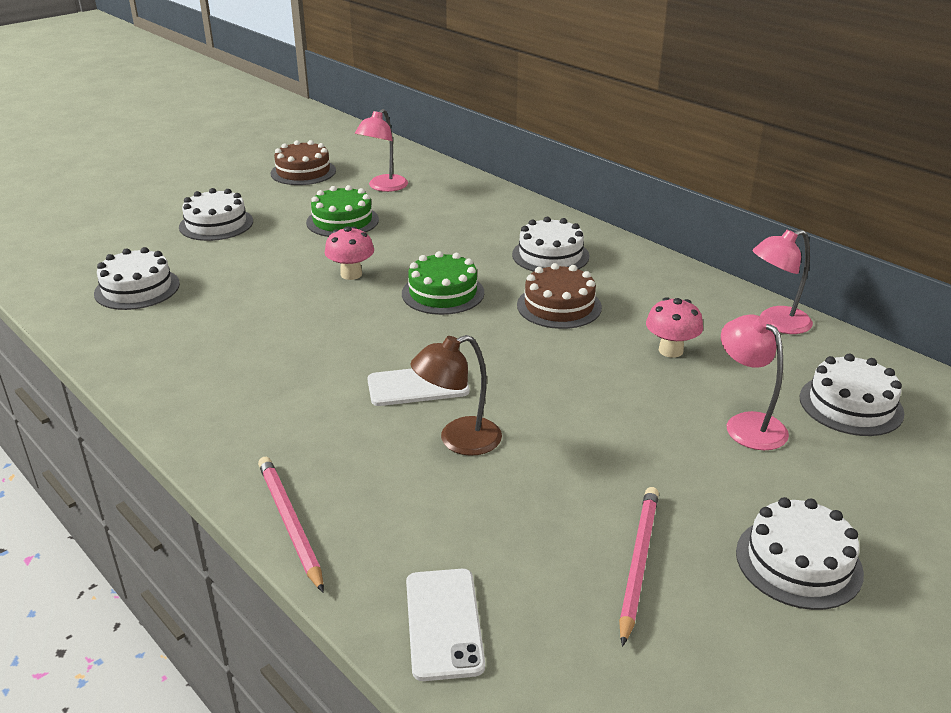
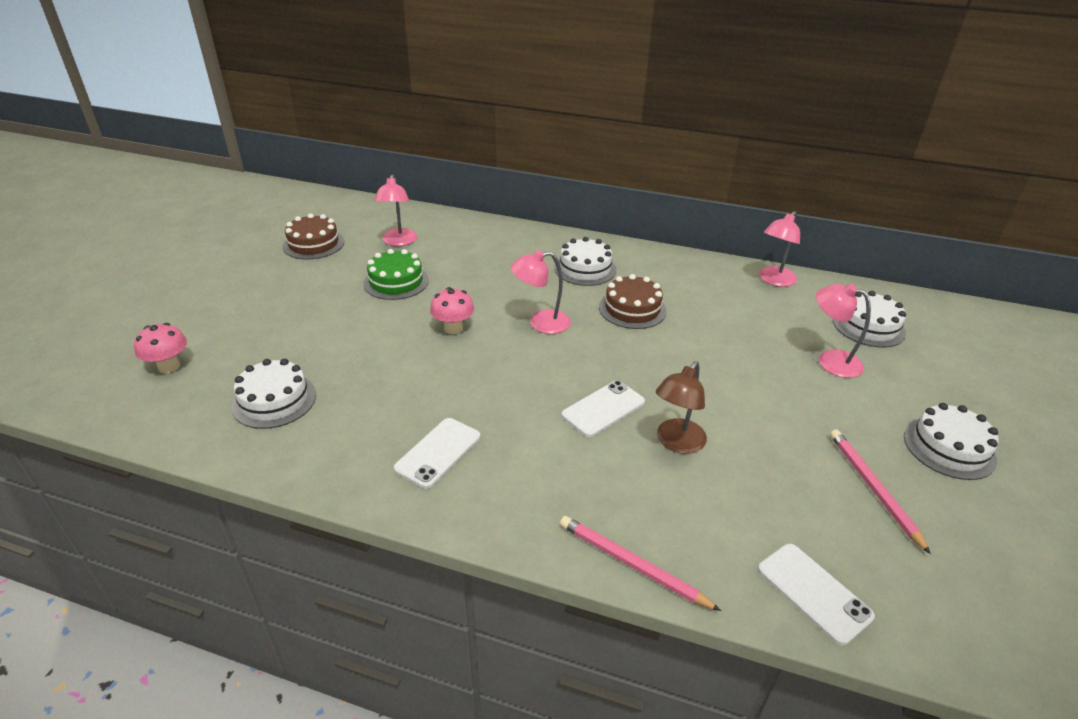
camera: 30 degrees left, 5 degrees up
white cake [179,188,253,241] -> none
green cake [402,251,484,315] -> pink lamp [511,250,571,334]
pink mushroom [646,297,703,358] -> pink mushroom moved to [134,323,187,373]
none -> white phone [394,418,480,489]

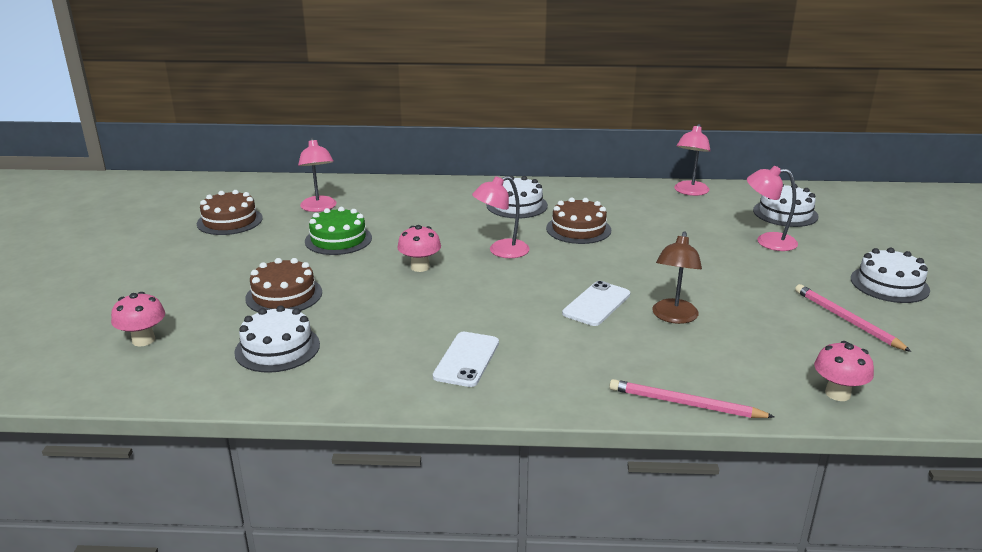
camera: 15 degrees left, 10 degrees down
white phone [758,544,875,645] -> pink mushroom [814,341,874,401]
none -> brown cake [245,258,322,312]

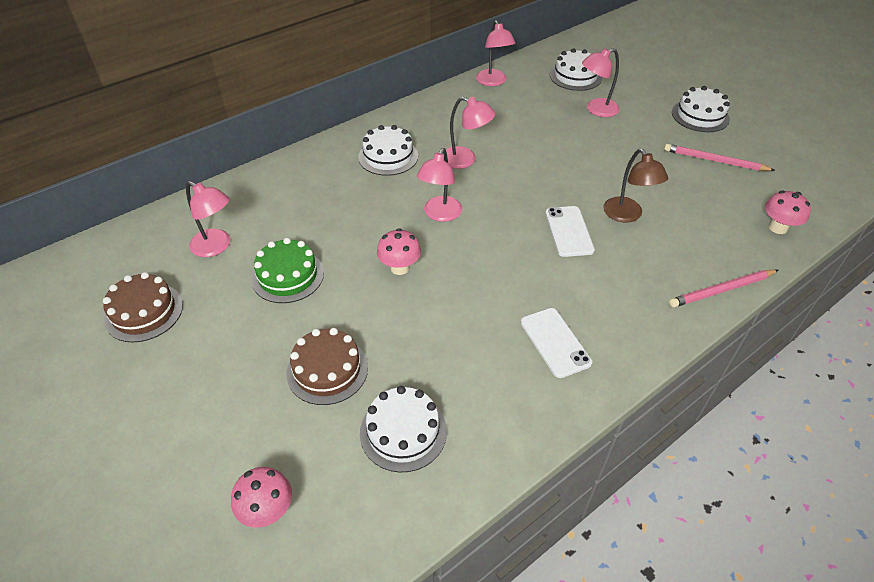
camera: 40 degrees left, 20 degrees up
brown cake [546,197,611,244] -> pink lamp [446,97,495,169]

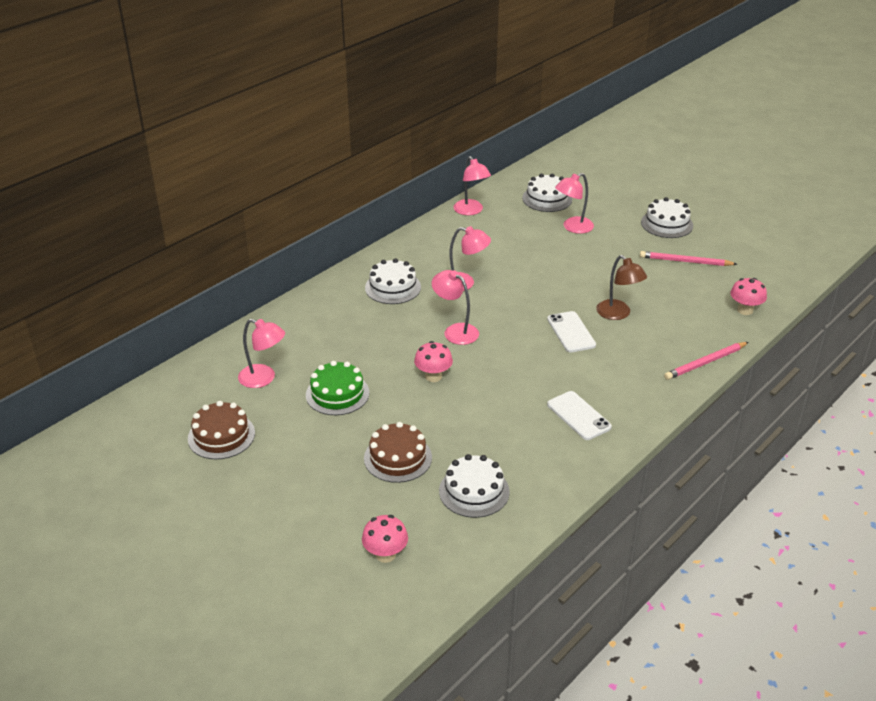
camera: 10 degrees left, 10 degrees down
pink lamp [417,148,462,222] -> pink lamp turned 120 degrees clockwise [432,270,479,345]

